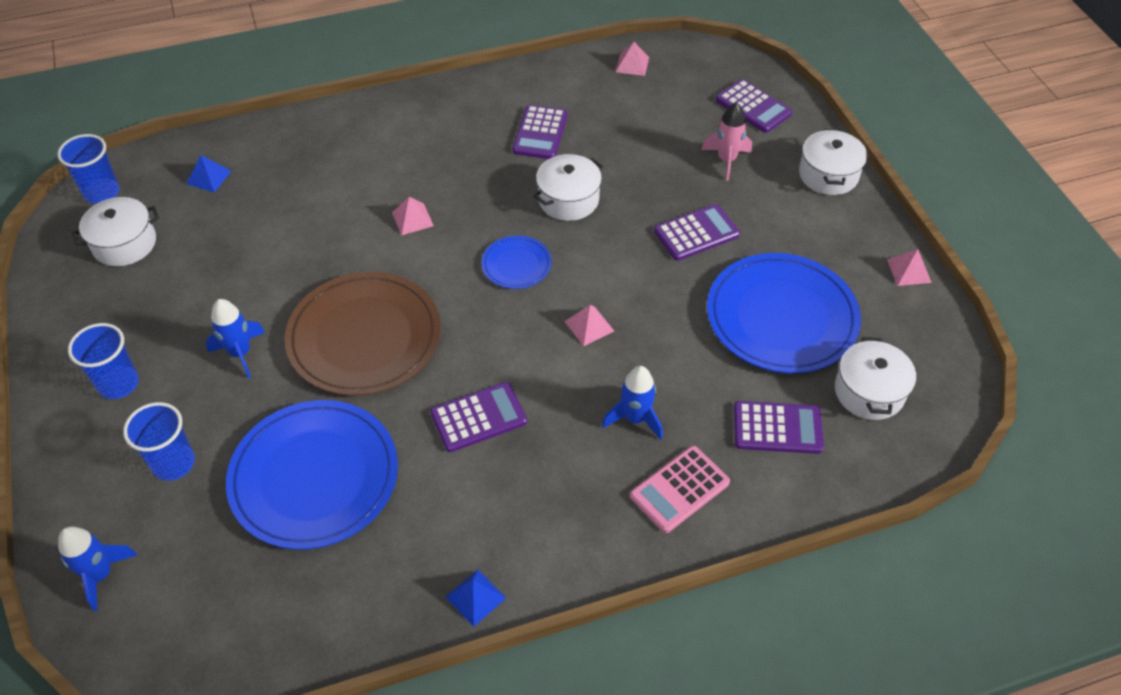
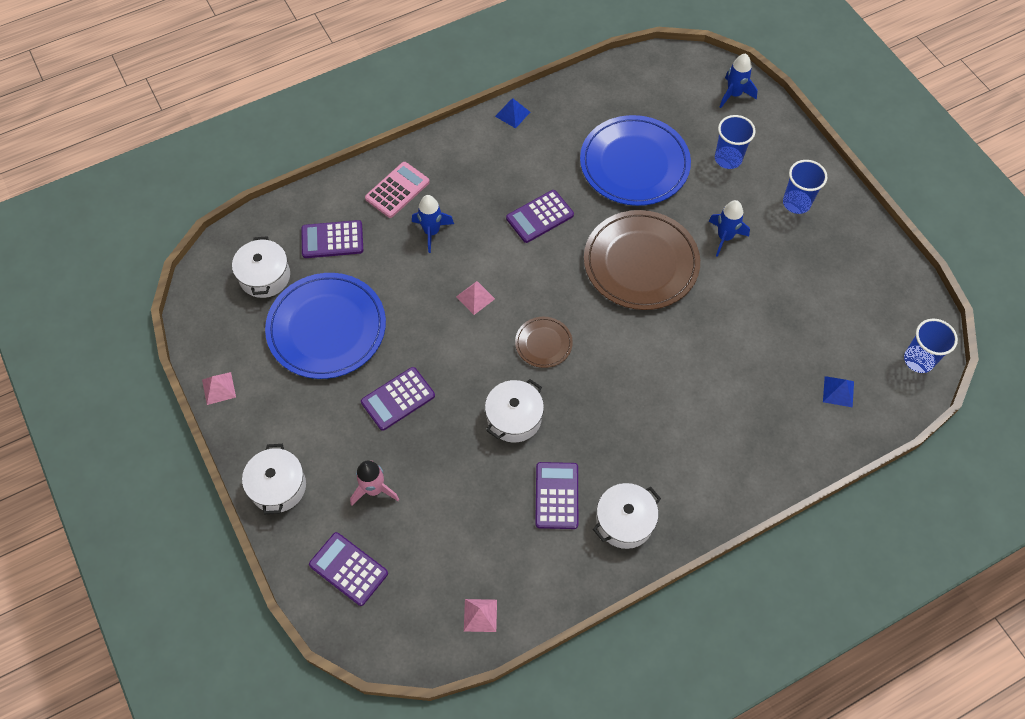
camera: 170 degrees right, 10 degrees up
white pot [72,197,159,266] -> white pot moved to [593,483,661,549]
pink pyramid [392,197,434,235] -> none
blue plate [482,236,552,289] -> brown plate [515,317,573,368]

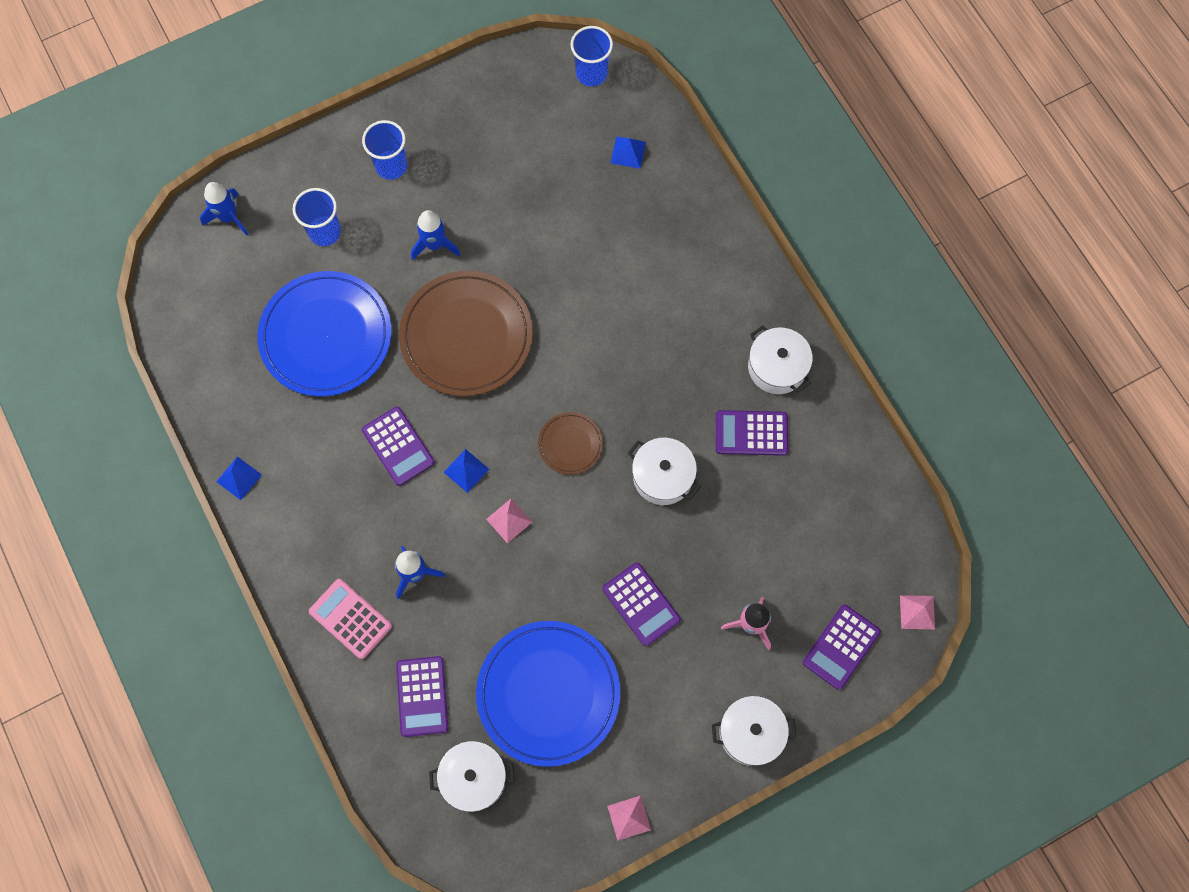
camera: 90 degrees left, 10 degrees up
pink pyramid [464,599,497,632] -> pink pyramid moved to [900,595,935,629]
none -> blue pyramid [444,449,489,493]

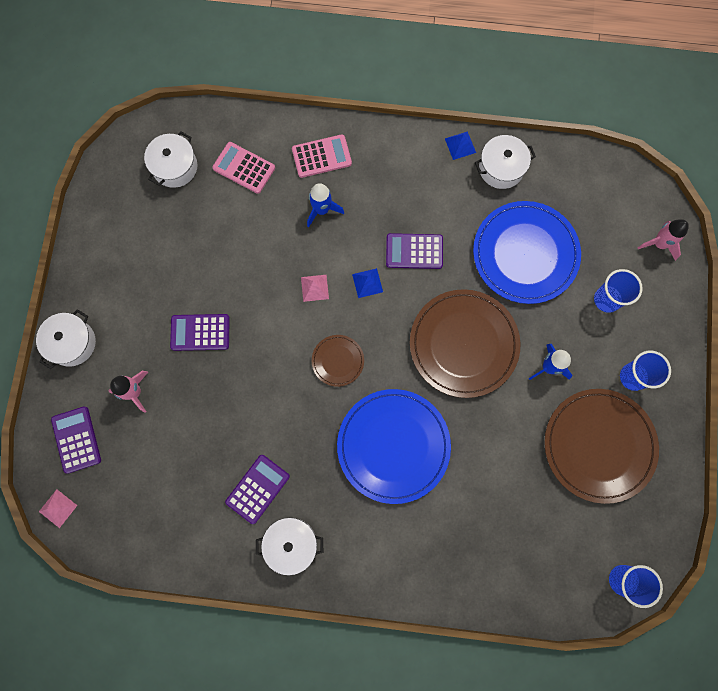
camera: 125 degrees right, 5 degrees up
blue rocket [200,182,248,235] -> pink rocket [638,219,689,261]
purple calculator [396,656,448,737] -> pink calculator [212,142,275,194]
blue plate [476,621,620,767] -> blue plate moved to [337,389,451,504]
pink pyramid [607,796,651,841] -> none
blue pyramid [611,137,646,169] -> none
white pot [628,438,701,505] -> white pot moved to [475,135,536,189]
none -> brown plate [544,389,659,504]

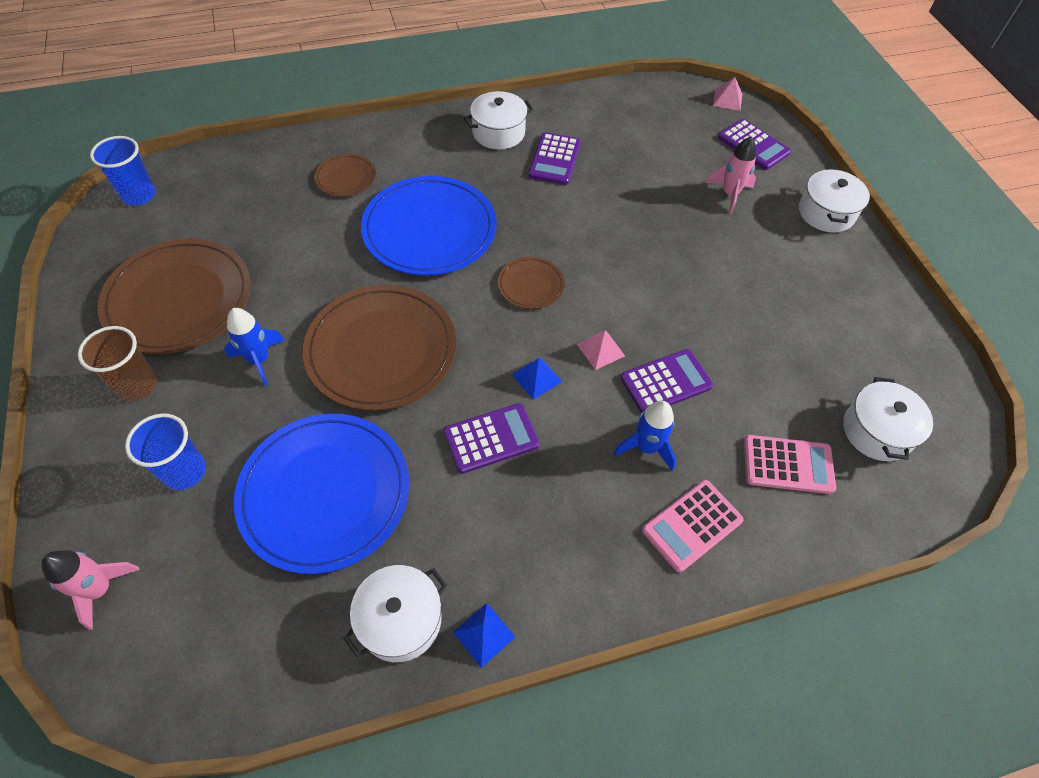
camera: 155 degrees right, 20 degrees down
purple calculator [170,314,230,351] -> purple calculator moved to [621,349,713,413]
blue cup [620,351,671,391] -> brown cup [78,326,157,401]
none -> brown plate [314,154,376,197]

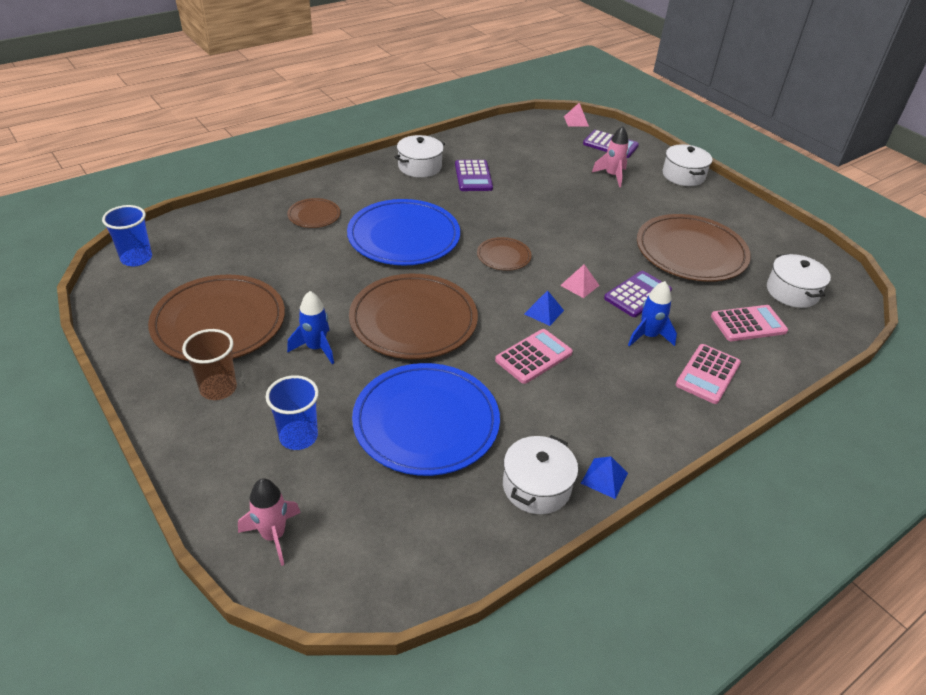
camera: 20 degrees left, 15 degrees down
purple calculator [444,403,539,474] -> pink calculator [495,329,573,384]
none -> brown plate [637,214,751,282]

